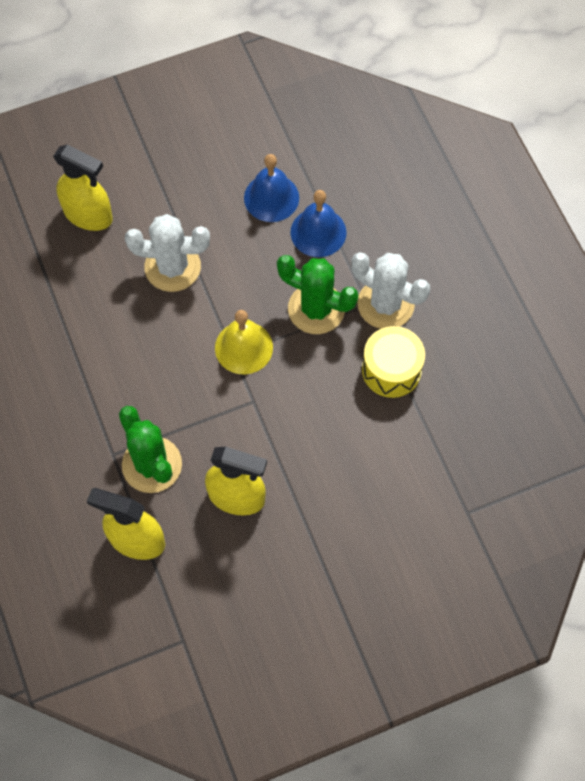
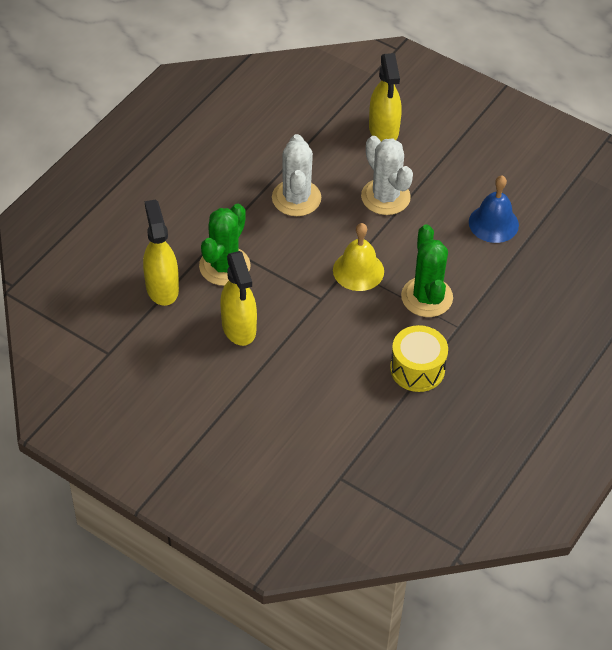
camera: 55 degrees right, 15 degrees down
blue bell [291,190,346,257] -> none
white cactus [351,252,430,329] -> white cactus moved to [272,134,321,216]

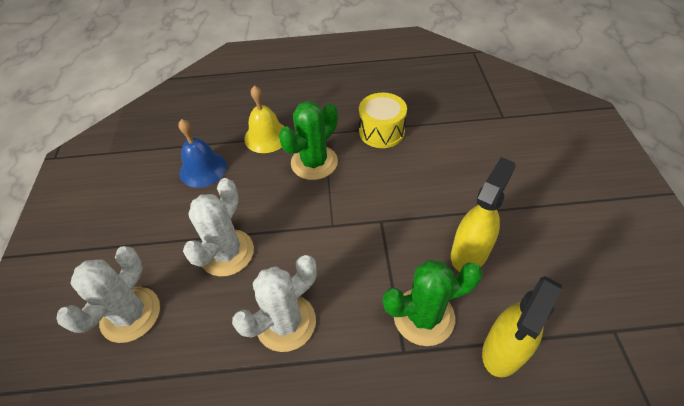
camera: 125 degrees left, 0 degrees up
yellow bell [333,223,384,291] -> yellow bell moved to [244,85,285,153]
yellow spray bottle [369,53,402,141] -> white cactus [56,246,160,343]

